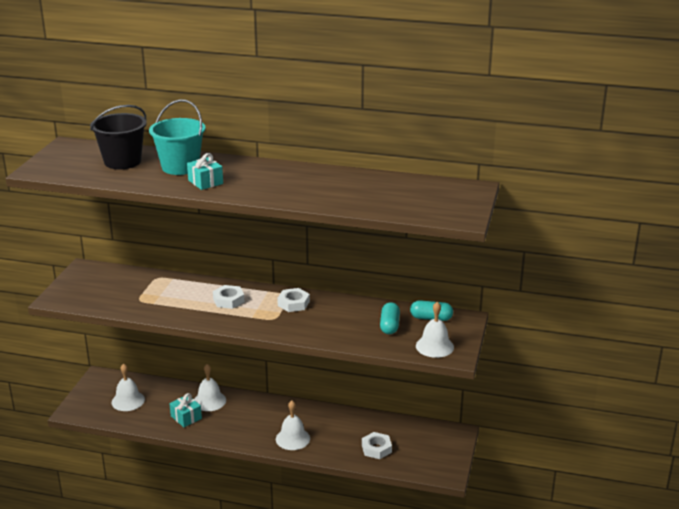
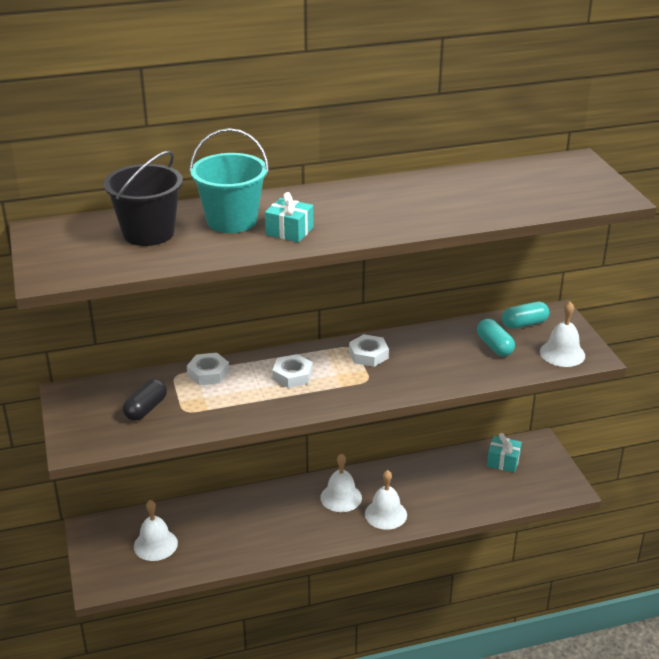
camera: 30 degrees left, 5 degrees up
turquoise gift [169,393,202,427] -> turquoise gift moved to [487,433,522,473]
white bell [194,364,226,411] -> white bell moved to [320,453,362,512]
white nut [362,432,392,459] -> white nut moved to [187,353,229,385]
none -> black capsule [123,379,167,421]

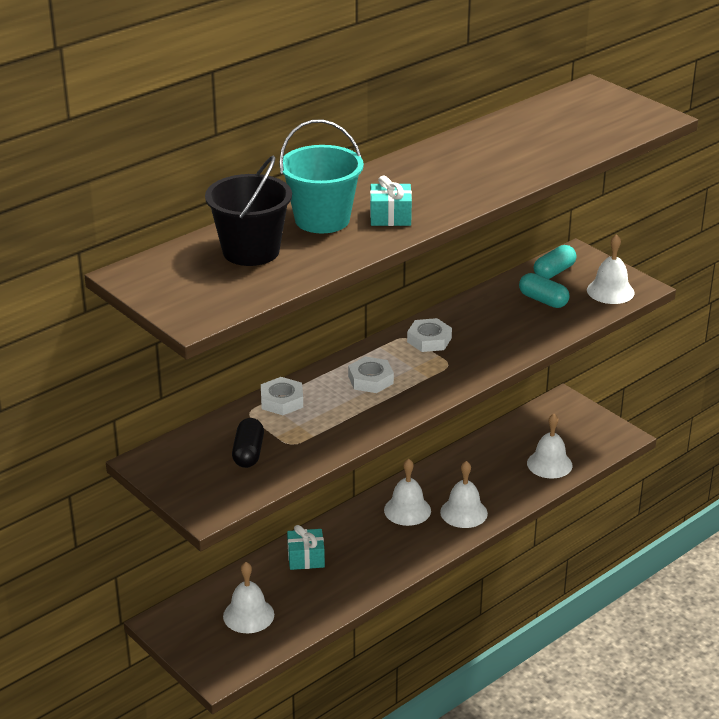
camera: 25 degrees left, 0 degrees up
turquoise gift [487,433,522,473] -> turquoise gift moved to [287,525,325,570]
none -> white bell [527,414,573,478]

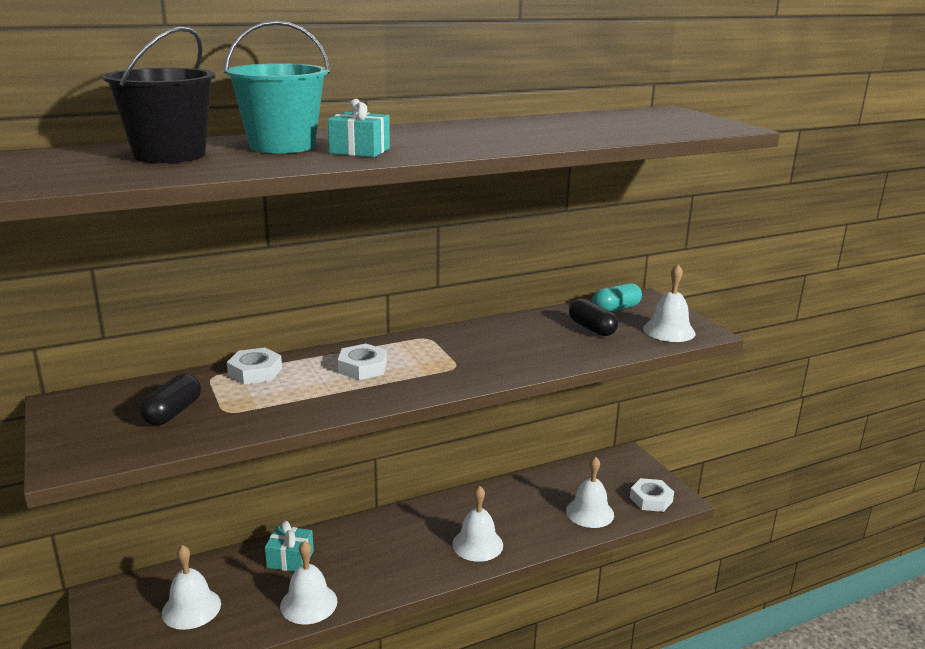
camera: 15 degrees right, 10 degrees down
white bell [384,459,431,526] -> white bell moved to [280,541,337,624]
white nut [407,318,452,352] -> white nut moved to [630,478,674,512]
turquoise capsule [519,273,570,308] -> black capsule [569,299,618,336]

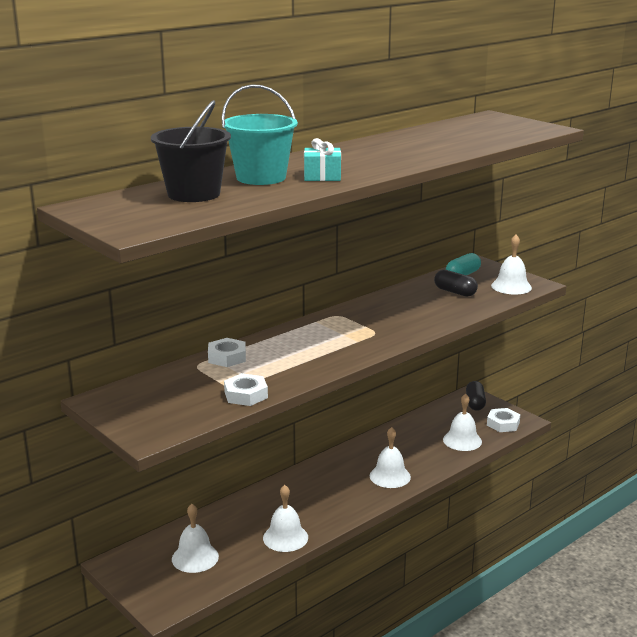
camera: 15 degrees left, 0 degrees up
black capsule [140,374,201,426] -> black capsule moved to [466,381,486,411]
turquoise gift [265,521,314,572] -> none
white nut [338,344,387,380] -> white nut moved to [224,373,268,406]

